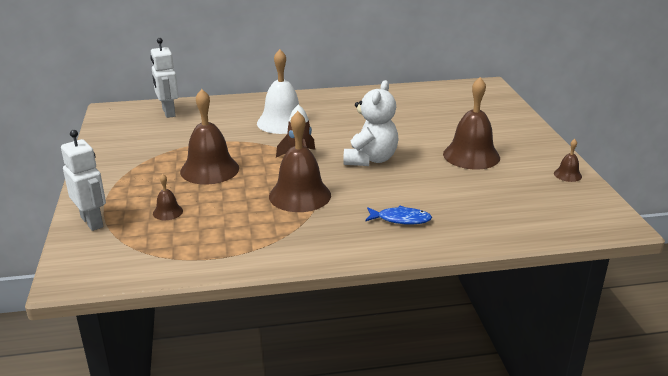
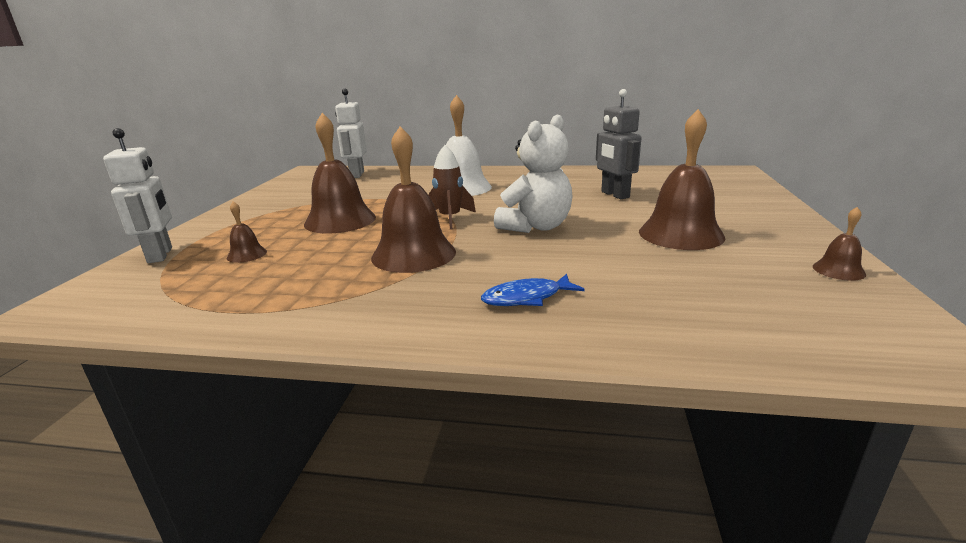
camera: 20 degrees right, 5 degrees down
blue fish [365,206,432,225] -> blue fish turned 135 degrees clockwise [481,274,585,306]
none -> grey robot [596,89,641,199]

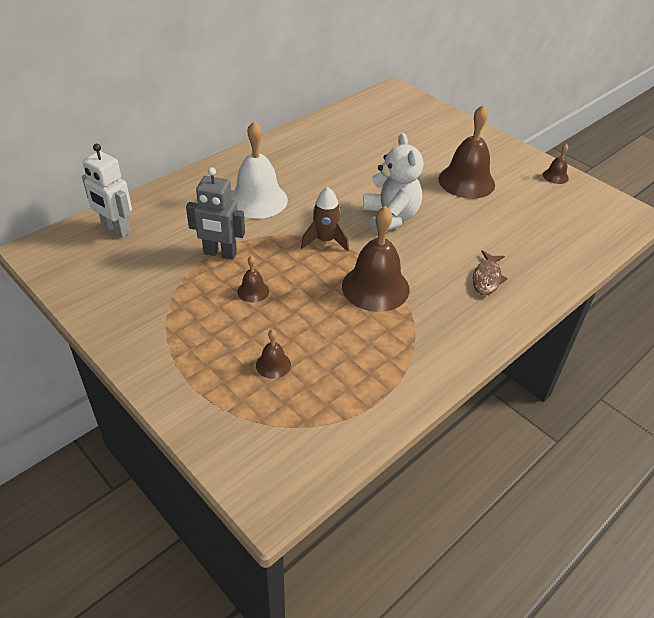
camera: 55 degrees left, 20 degrees up
white robot [103,128,172,263] -> none
brown bell [304,113,376,233] -> brown bell [237,256,269,303], size x0.46
blue fish [481,274,585,306] -> brown fish [473,251,508,295]
grey robot [596,89,641,199] -> grey robot moved to [186,167,245,260]

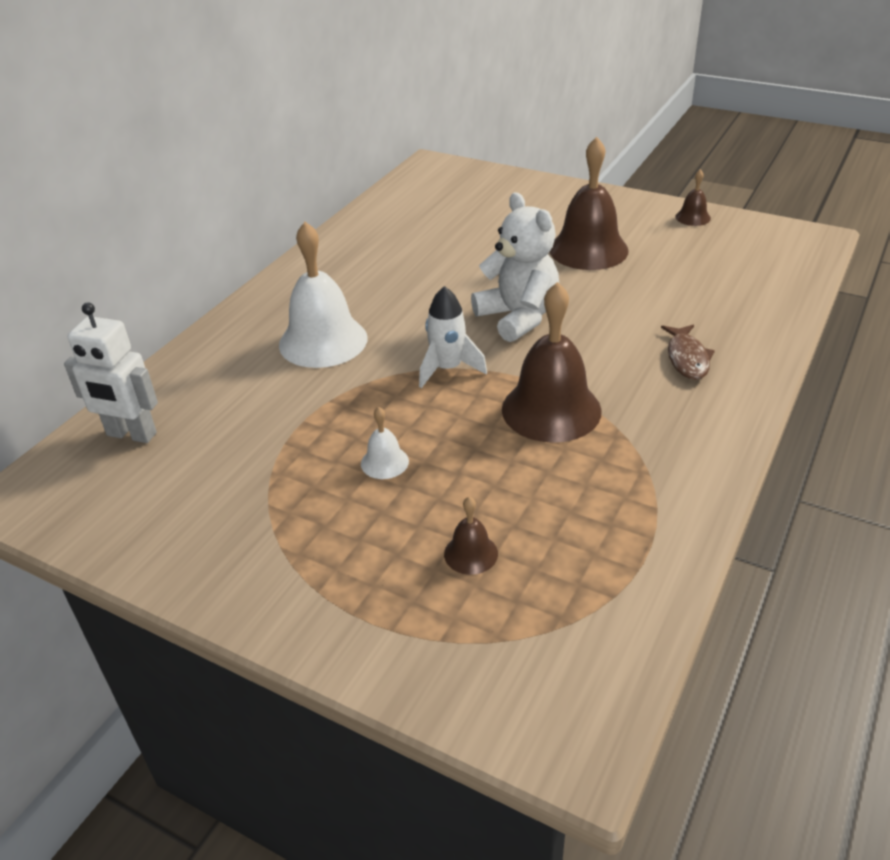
camera: 15 degrees left, 5 degrees down
grey robot [186,167,245,260] -> none
brown bell [237,256,269,303] -> white bell [361,407,409,479]
brown rocket [301,187,349,252] -> white rocket [419,286,487,388]

